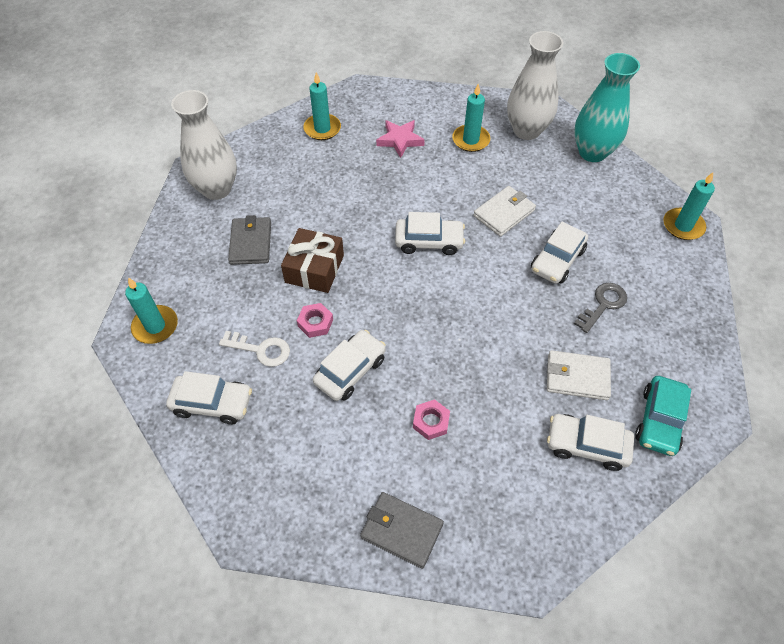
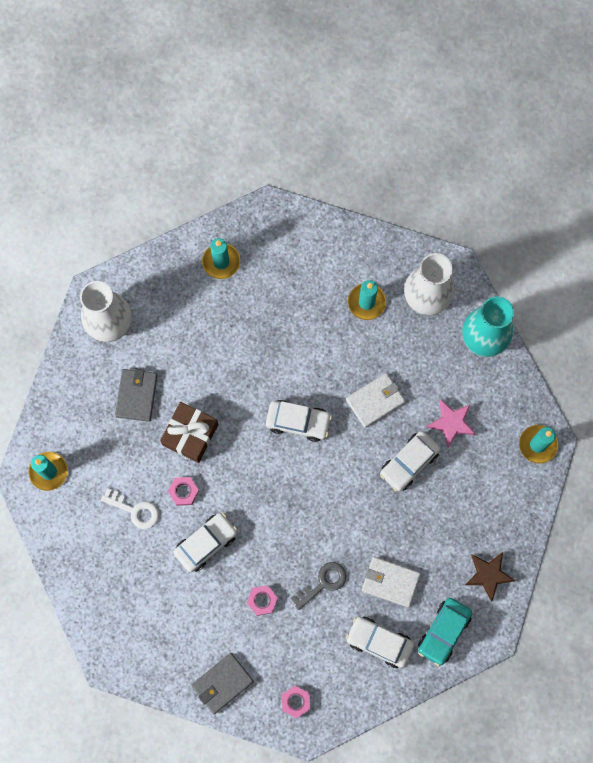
camera: 10 degrees right, 20 degrees up
white car [166,371,252,424] -> none
grey wallet [360,492,444,569] -> grey wallet turned 75 degrees counterclockwise [191,653,254,714]
pink star [376,120,425,158] -> pink star moved to [427,399,476,448]
grey key [574,283,627,333] -> grey key moved to [291,562,347,610]
none -> pink nut [282,686,310,718]
none -> brown star [465,552,515,602]

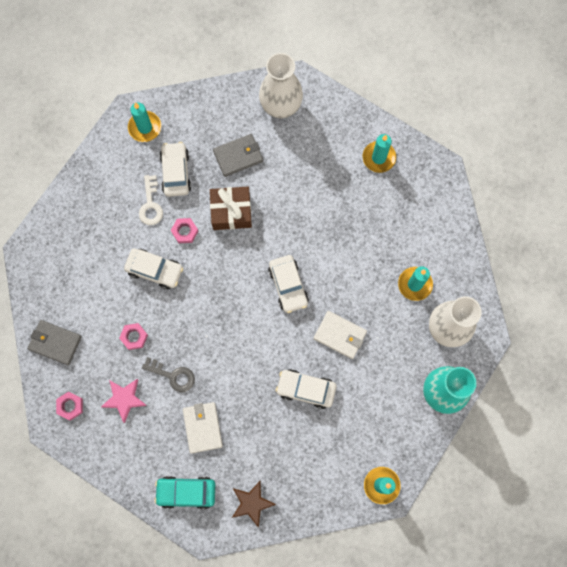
camera: 60 degrees right, 0 degrees up
white car [346,617,414,668] -> white car moved to [160,142,191,197]
pink star [427,399,476,448] -> pink star moved to [101,379,147,423]

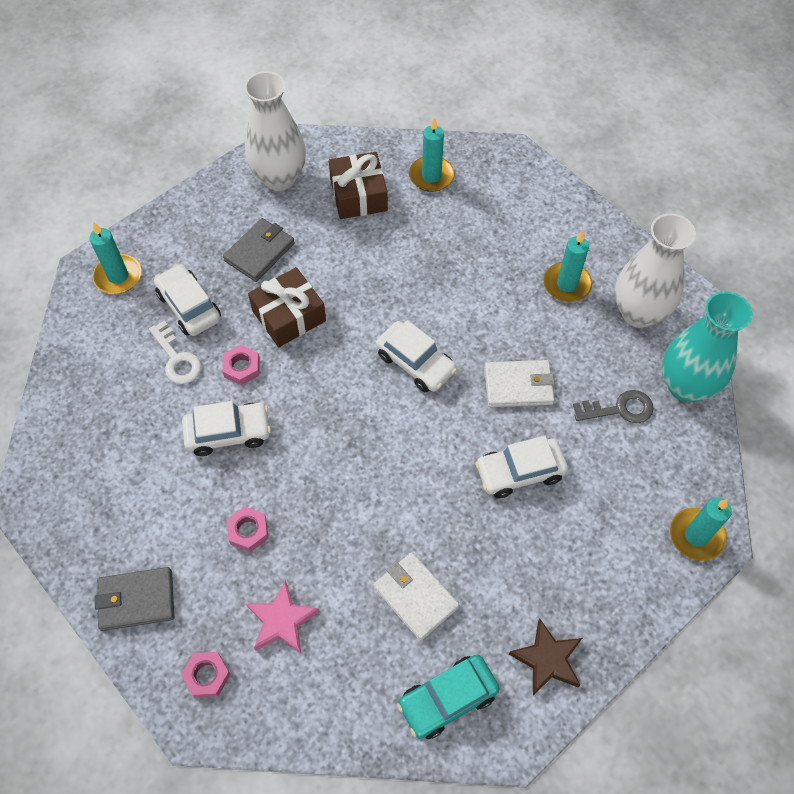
camera: 30 degrees left, 15 degrees down
grey key [142,357,195,392] -> grey key moved to [573,390,654,423]
none -> brown gift [329,152,388,219]

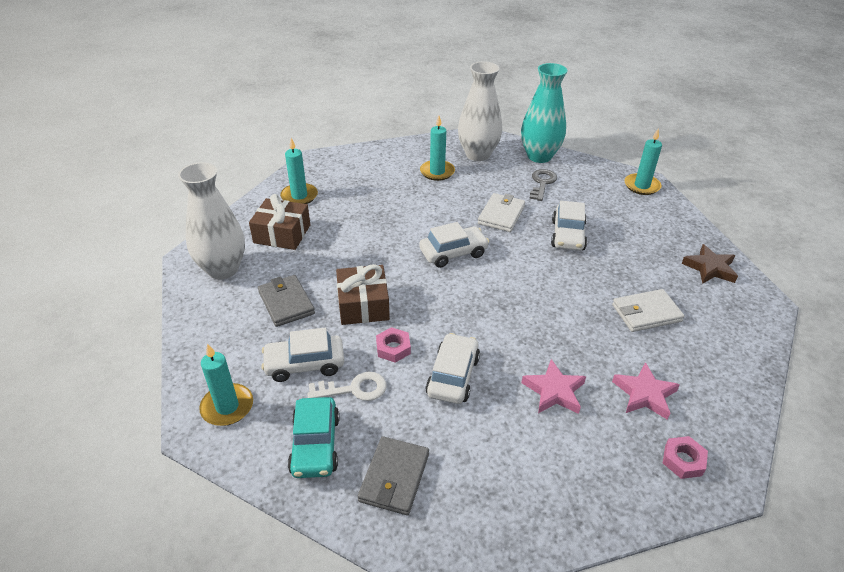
camera: 65 degrees left, 20 degrees down
grey wallet [95,567,174,631] -> grey wallet moved to [358,436,429,515]
pink nut [227,506,268,552] -> pink star [521,359,586,414]
turquoise car [397,655,500,739] -> turquoise car moved to [288,397,340,478]

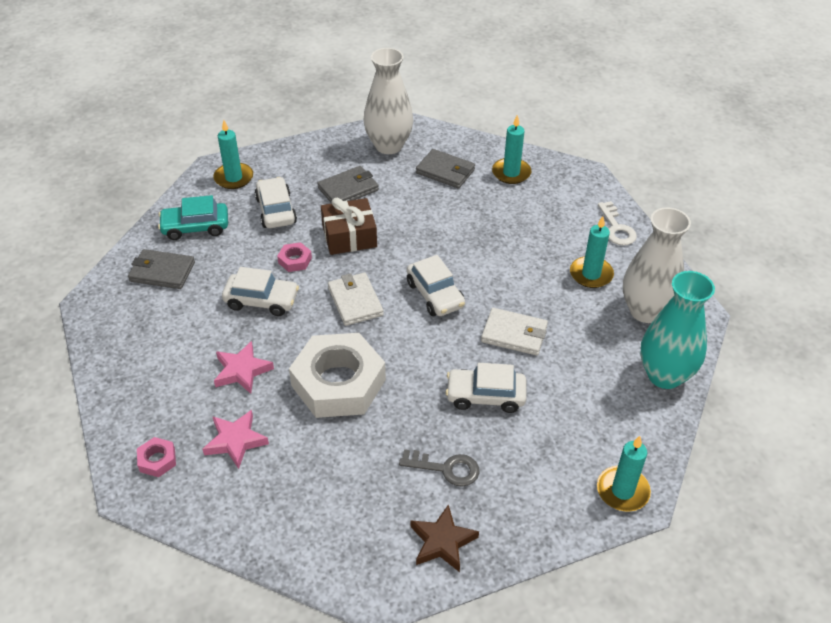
camera: 85 degrees right, 5 degrees up
brown gift [249,194,310,250] -> grey wallet [416,149,475,189]
white key [308,372,386,401] -> white key moved to [598,201,637,245]
grey key [529,169,557,201] -> grey key moved to [399,449,480,487]
white wallet [612,289,685,332] -> white wallet moved to [328,272,384,326]
none -> white nut [289,333,386,418]

